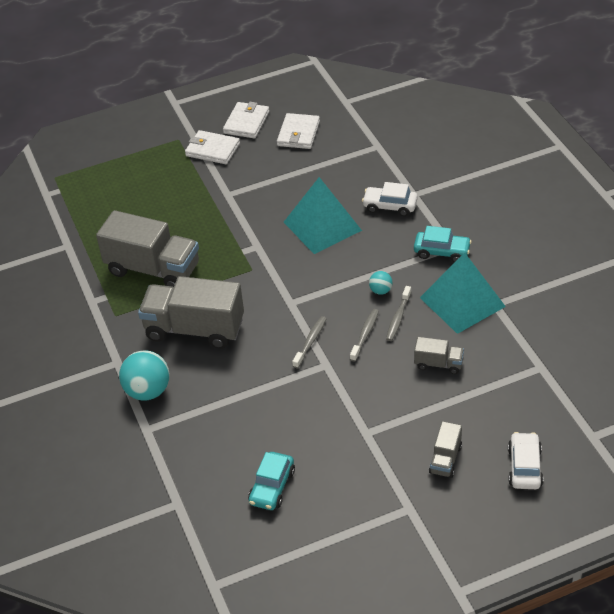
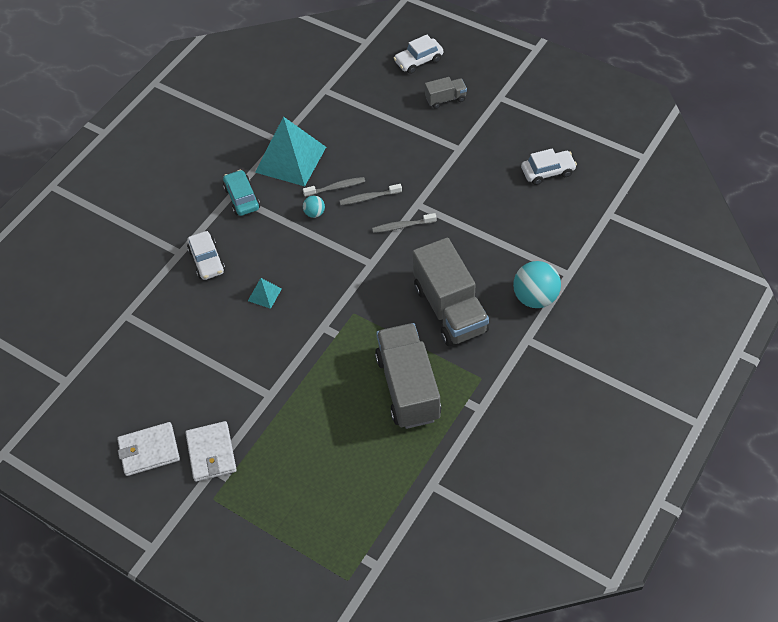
camera: 125 degrees left, 10 degrees up
turquoise car [248,452,295,510] -> white car [521,148,577,185]
white wallet [277,113,320,149] -> none
turquoise pyramid [284,177,362,254] -> turquoise pyramid [248,278,282,309], size x0.44
grey truck [414,337,464,374] -> none

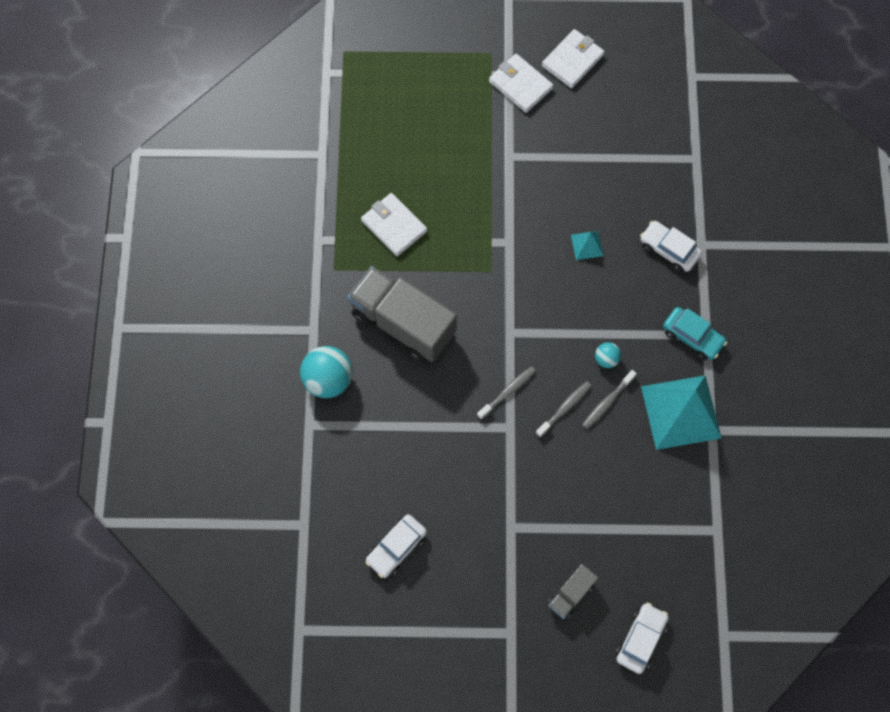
camera: 145 degrees right, 15 degrees up
grey truck [375,323,441,429] -> white wallet [361,193,427,256]

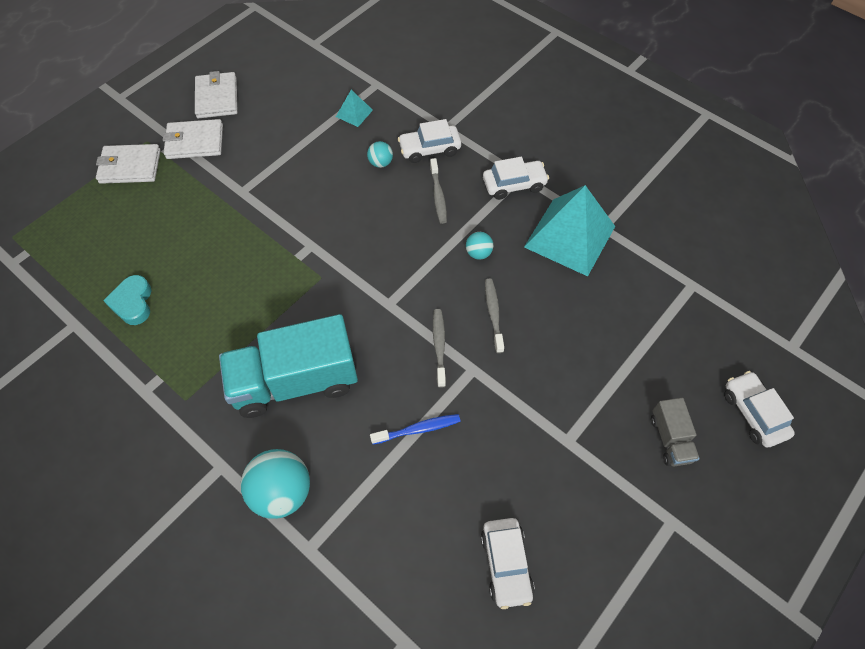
camera: 50 degrees left, 10 degrees down
grey truck [347,266,457,363] -> turquoise truck [219,314,358,418]
white wallet [361,193,427,256] -> white wallet moved to [96,144,161,184]
turquoise pyramid [571,231,603,260] -> turquoise pyramid moved to [336,90,373,127]
grey toothbrush [582,370,637,429] -> grey toothbrush moved to [430,158,447,224]
turquoise car [663,307,727,360] -> white car [483,157,549,200]
none -> turquoise heart [103,275,152,325]
none -> turquoise ball [367,141,393,168]
none -> blue toothbrush [370,414,461,444]

